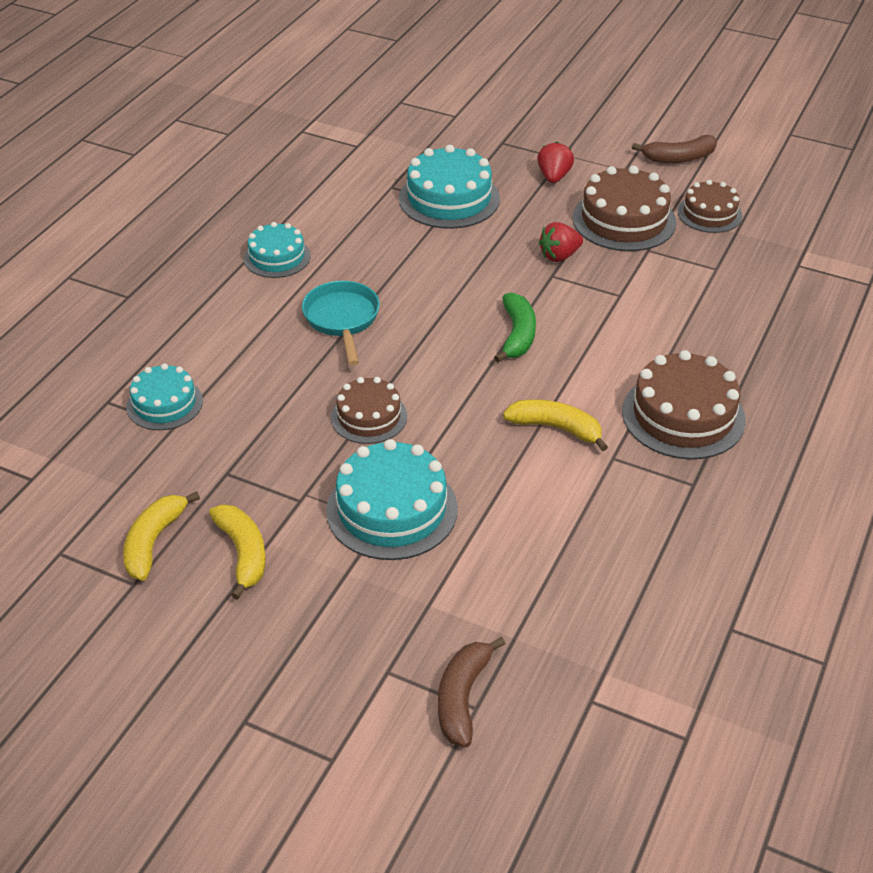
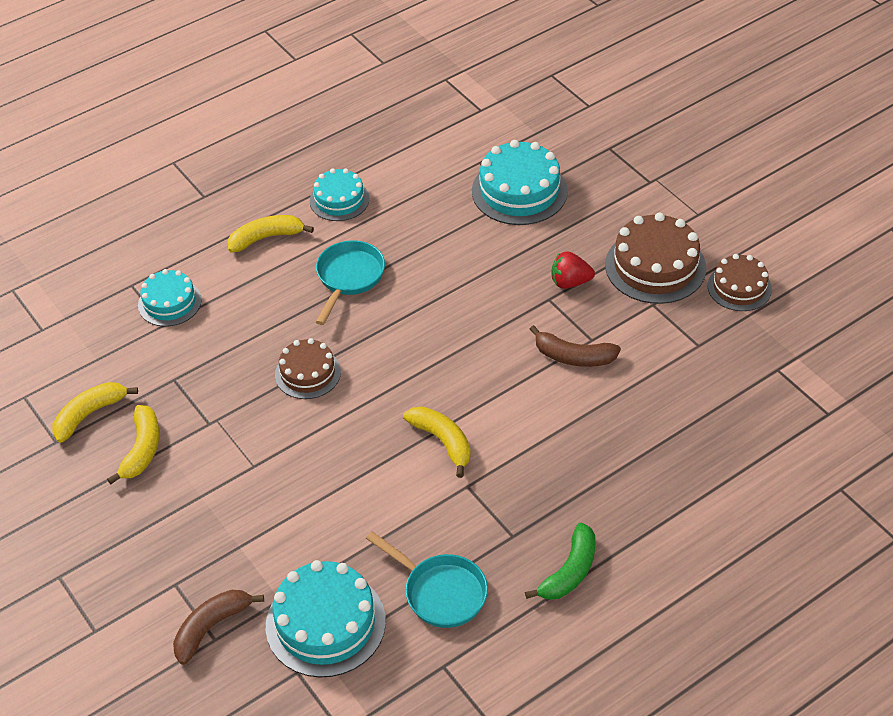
camera: 30 degrees right, 5 degrees up
turquoise cake [326,439,458,560] -> turquoise cake moved to [266,560,386,678]
green banana [494,293,536,362] -> green banana moved to [525,523,595,600]
red strawberry [537,142,574,183] -> none
brown cake [622,350,746,459] -> none
brown banana [632,135,717,163] -> brown banana moved to [530,325,621,367]
none -> yellow banana [227,215,314,253]
none -> turquoise pan [366,531,488,628]

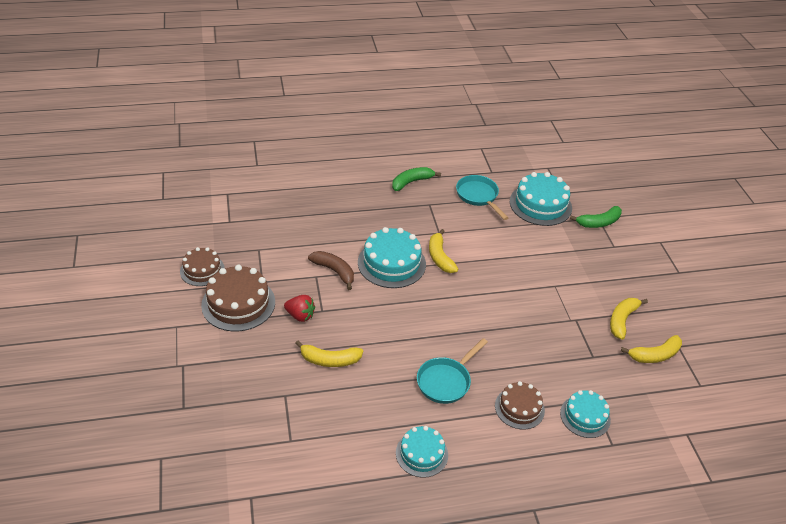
camera: 160 degrees left, 5 degrees down
brown banana [173,590,264,665] -> green banana [570,206,622,228]
yellow banana [227,215,314,253] -> yellow banana moved to [295,341,363,367]
brown cake [275,338,341,399] -> brown cake moved to [495,381,545,429]
turquoise cake [472,140,568,225] -> turquoise cake moved to [358,227,426,288]

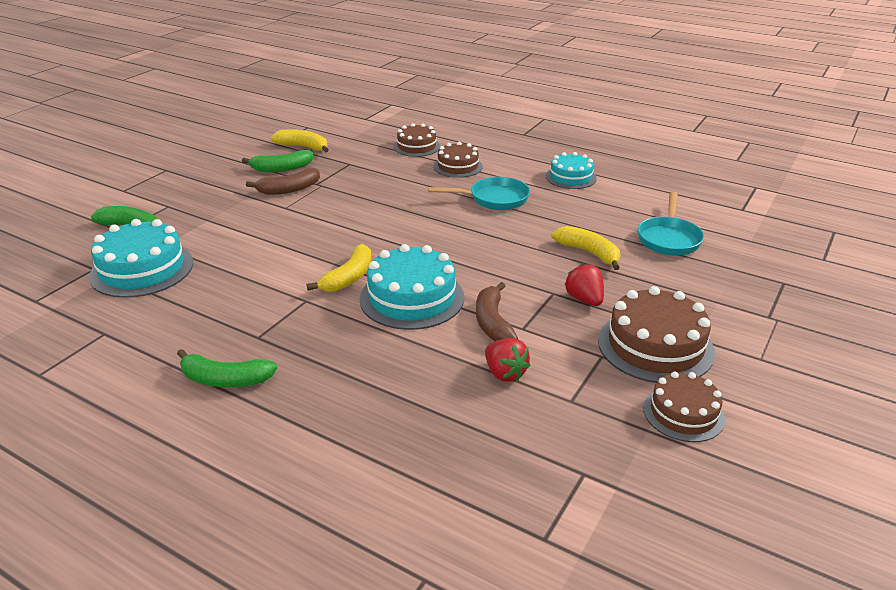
camera: 135 degrees left, 10 degrees down
turquoise pan [456,175,509,220] -> turquoise pan moved to [638,192,704,256]
turquoise cake [560,390,611,438] -> brown cake [394,123,440,157]
yellow banana [610,298,648,340] -> green banana [242,150,313,172]
none -> brown banana [246,168,320,195]
none -> red strawberry [485,338,531,382]

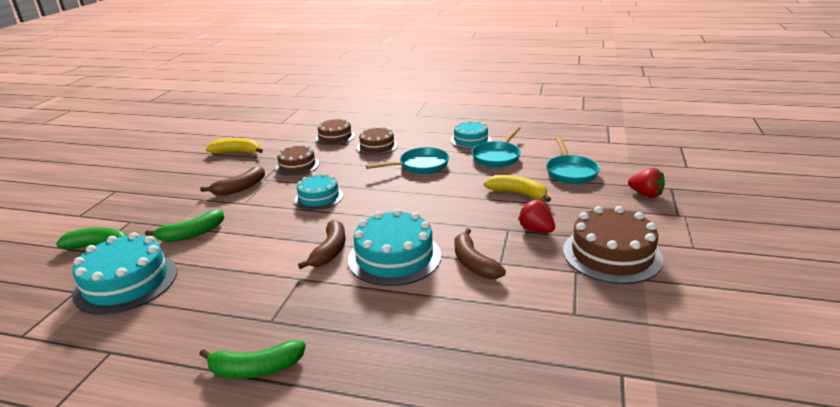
camera: 15 degrees left, 5 degrees down
green banana [242,150,313,172] -> green banana moved to [145,209,224,242]
yellow banana [307,244,371,292] -> brown banana [298,220,346,269]
red strawberry [485,338,531,382] -> red strawberry moved to [628,168,665,198]
brown cake [643,371,725,442] -> brown cake moved to [275,144,319,176]
none -> turquoise cake [294,173,343,210]
none -> turquoise pan [472,126,521,168]

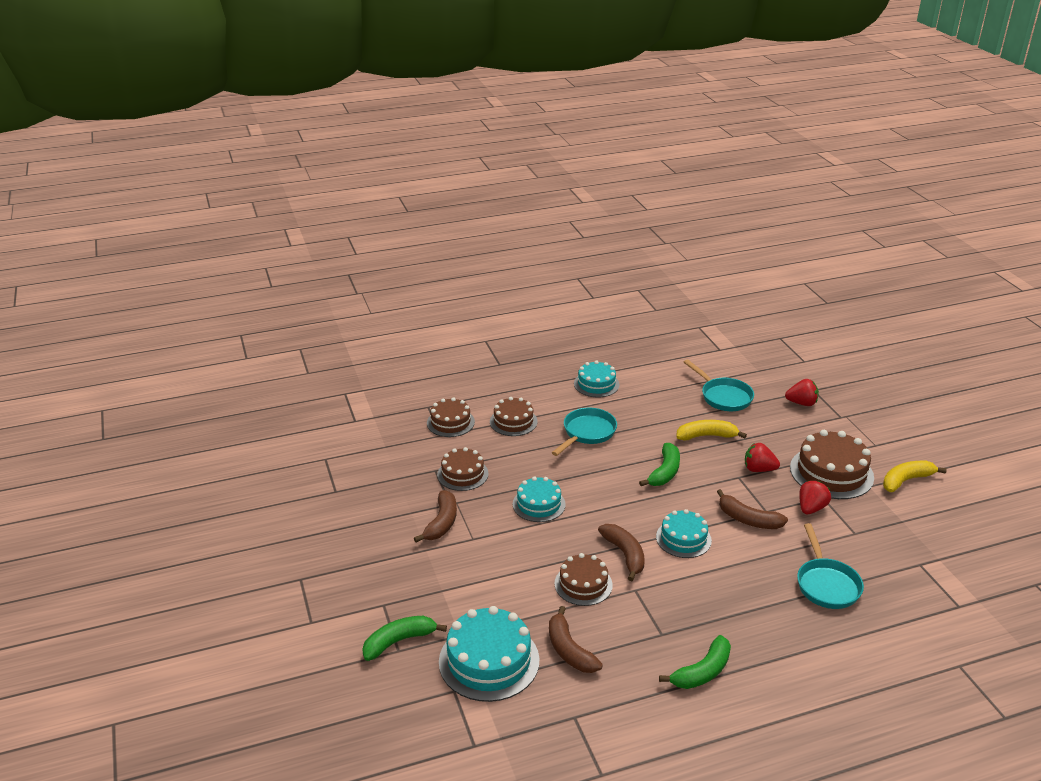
camera: 35 degrees left, 5 degrees up
green banana [145,209,224,242] -> green banana moved to [639,443,680,486]
yellow banana [206,138,263,154] -> yellow banana moved to [883,461,947,492]
turquoise cake [348,209,441,286] -> turquoise cake [656,509,712,558], size x0.62
turquoise pan [472,126,521,168] -> turquoise pan moved to [797,523,864,609]
none -> brown banana [549,606,603,673]
none -> brown cake [555,553,613,606]
none -> red strawberry [799,481,831,514]

